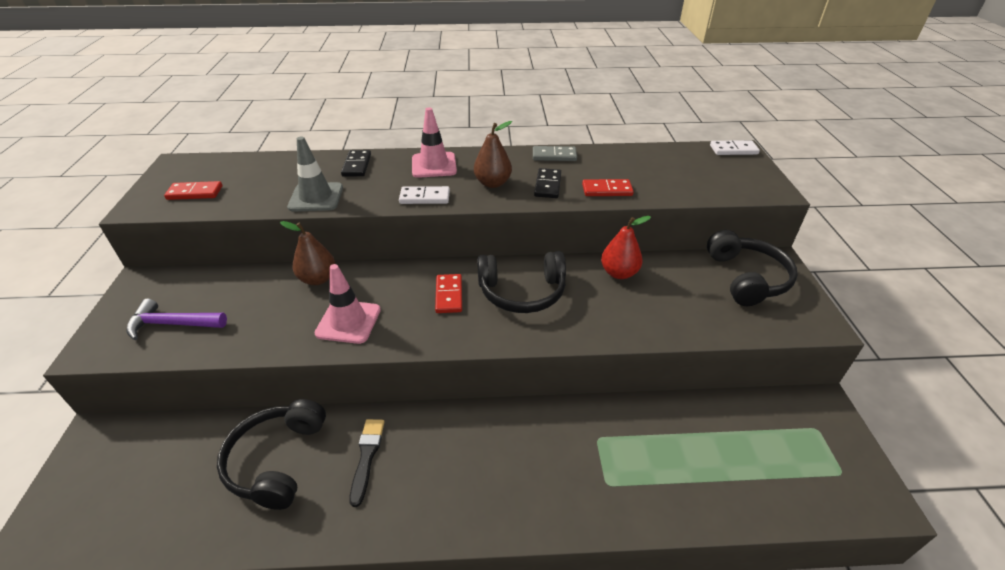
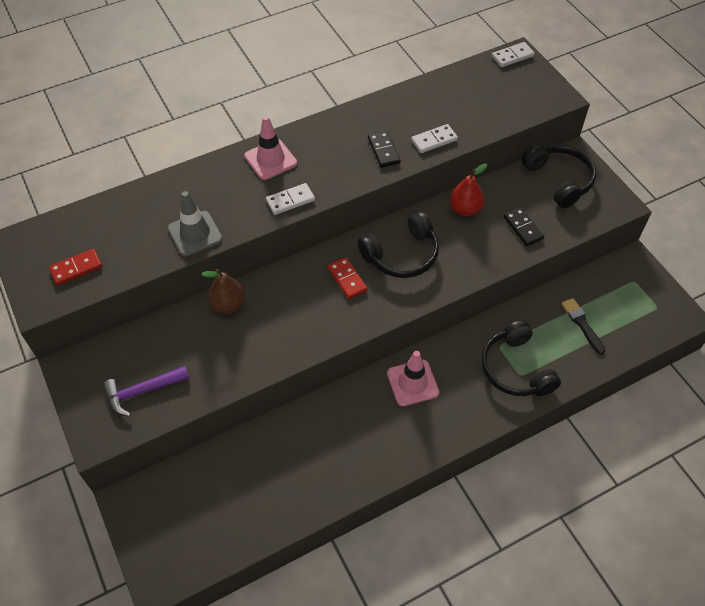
camera: 25 degrees left, 15 degrees up
black headphones [217,399,326,510] -> black headphones moved to [481,320,561,396]
pink traffic cone [315,264,381,344] -> pink traffic cone moved to [387,351,439,406]
black domino [341,150,371,177] -> black domino moved to [504,208,544,246]
black brush [349,419,385,507] -> black brush moved to [561,298,605,355]
brown pear [474,121,512,188] -> none
grey domino [533,146,577,161] -> none
red domino [582,179,634,196] -> white domino [411,124,458,153]

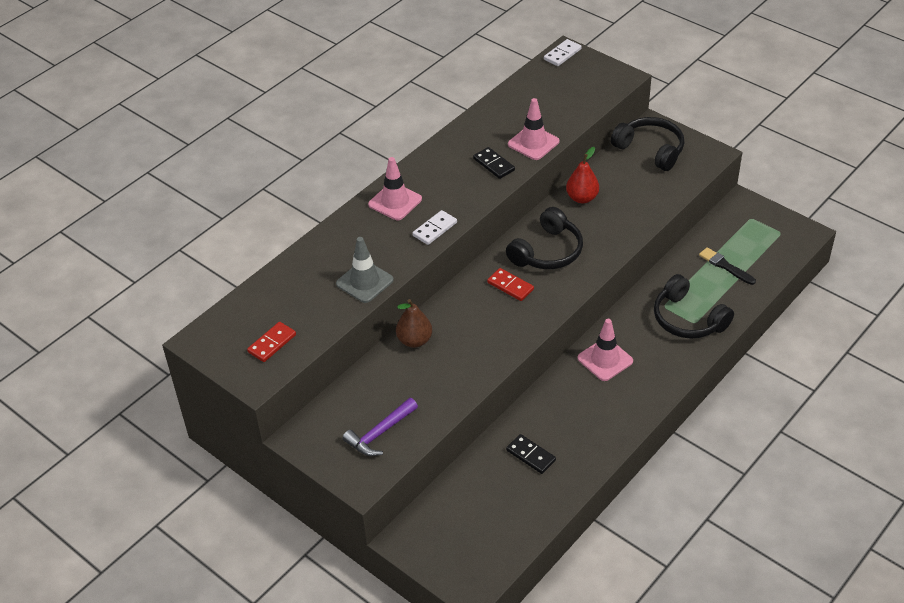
camera: 20 degrees left, 10 degrees down
white domino [411,124,458,153] -> pink traffic cone [508,98,560,160]
black domino [504,208,544,246] -> black domino moved to [506,434,556,474]

